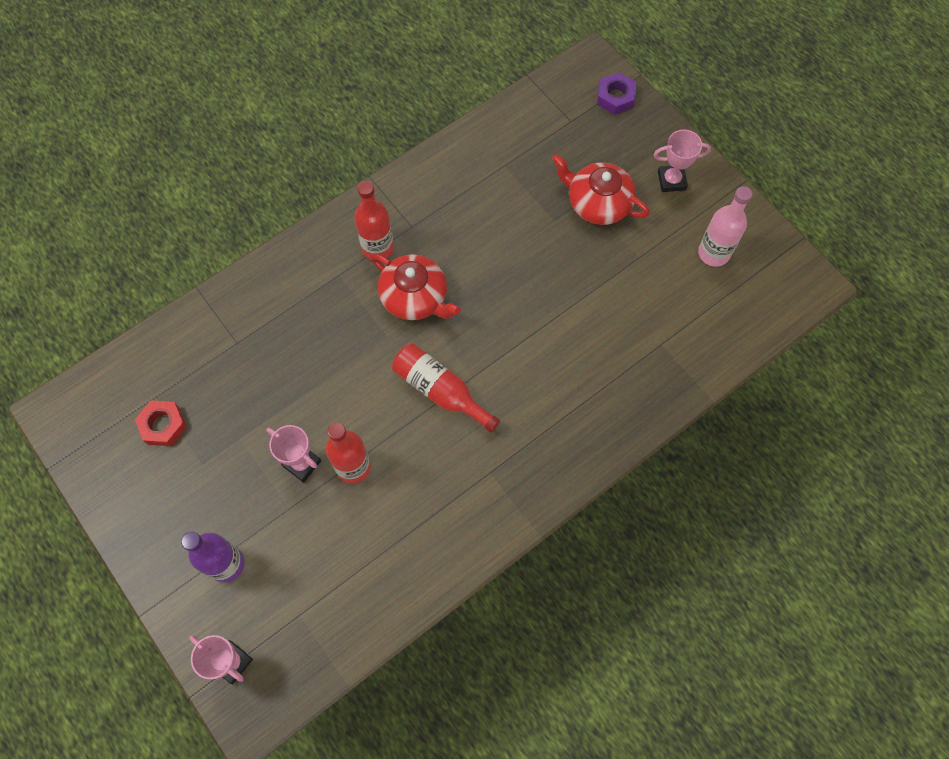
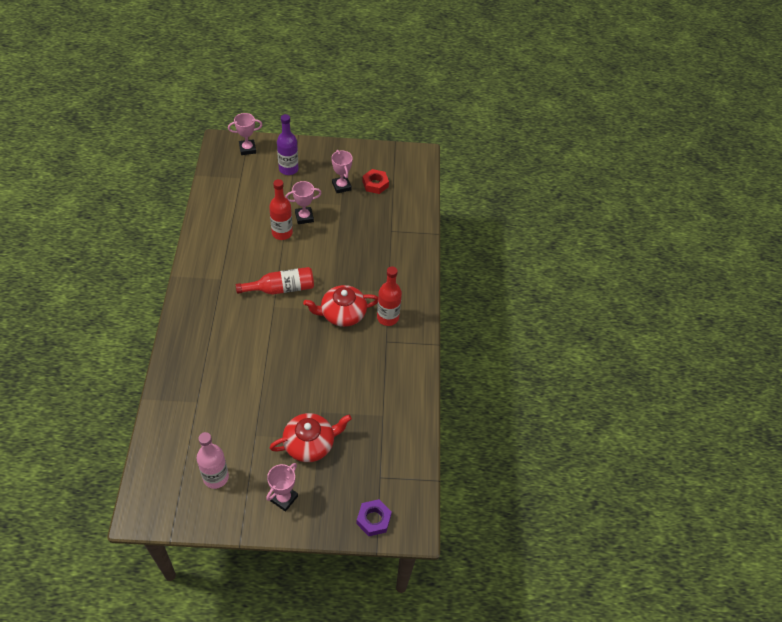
camera: 125 degrees right, 15 degrees down
none -> pink trophy [331,150,353,193]

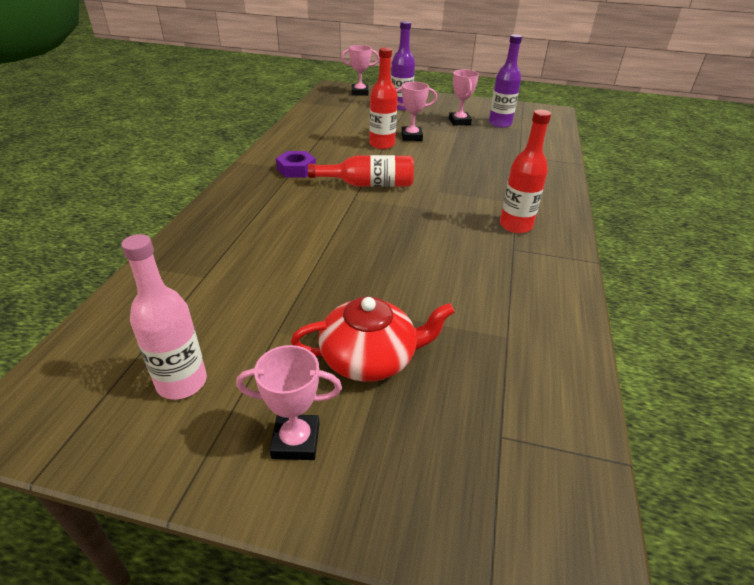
camera: 15 degrees right, 15 degrees down
pink trophy [266,463,298,512] -> pink trophy turned 45 degrees clockwise [236,345,342,460]
red teapot [303,285,378,327] -> none
purple nut [356,499,392,536] -> purple nut moved to [276,151,316,178]
red nut [362,169,389,194] -> purple bottle [489,34,522,128]

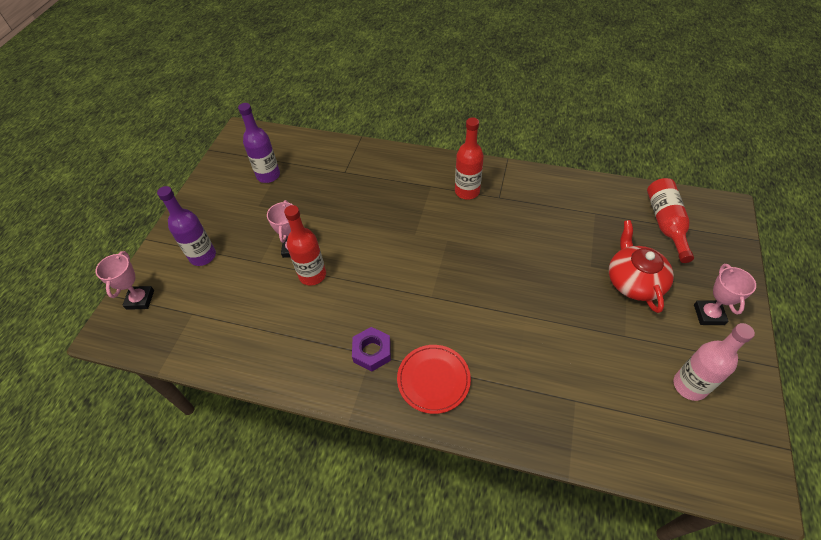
camera: 85 degrees left, 15 degrees up
red bottle [308,155,414,187] -> red bottle moved to [647,178,694,263]
pink trophy [449,70,479,125] -> none
none -> red plate [397,345,471,414]

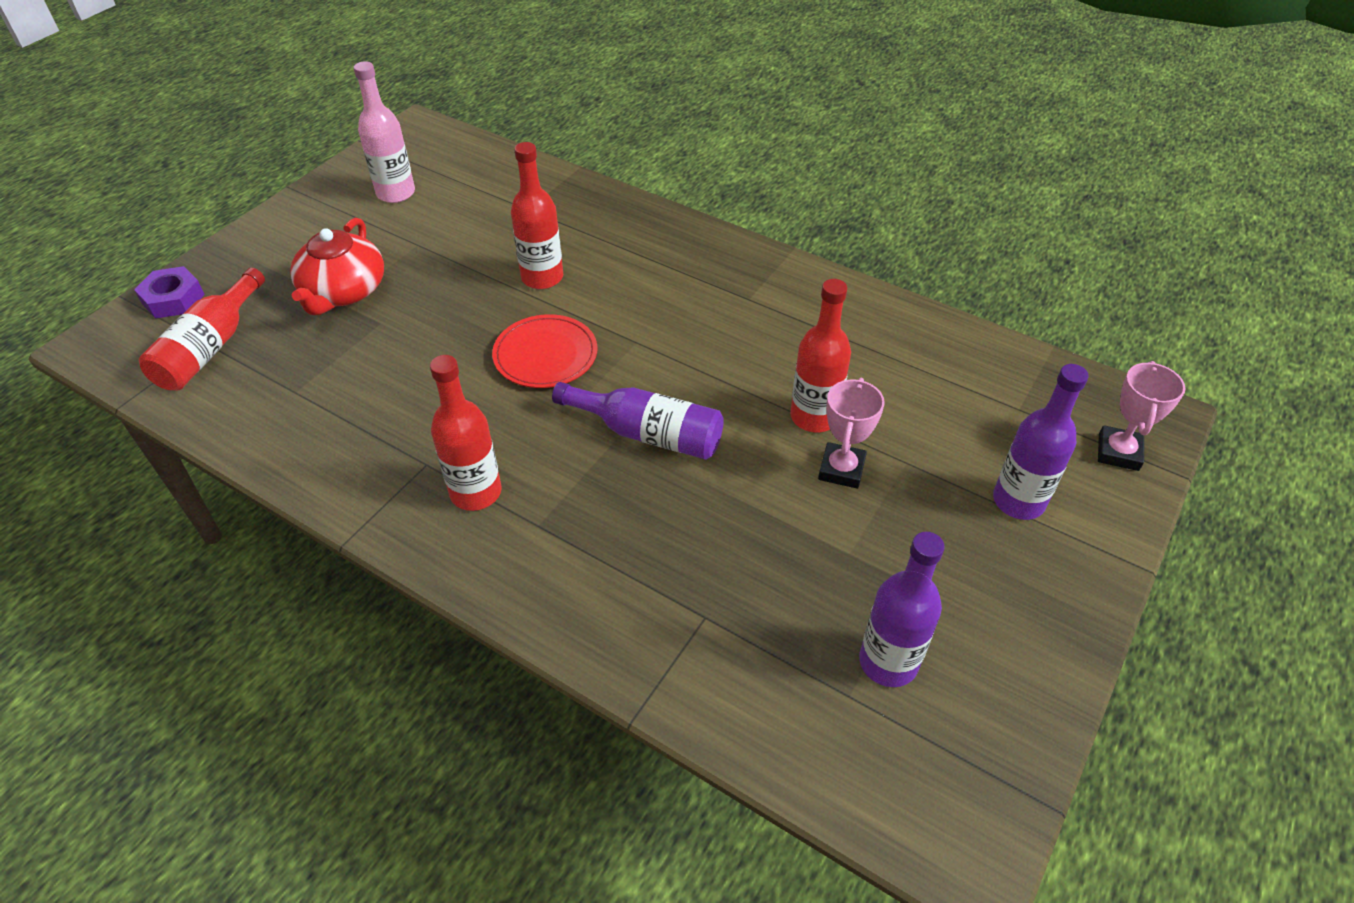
camera: 165 degrees left, 5 degrees down
purple nut [352,327,391,371] -> purple nut moved to [134,266,205,319]
red plate [397,345,471,414] -> red plate moved to [492,314,598,388]
pink trophy [694,264,756,325] -> none
none -> red bottle [511,142,563,289]
none -> purple bottle [552,382,724,460]

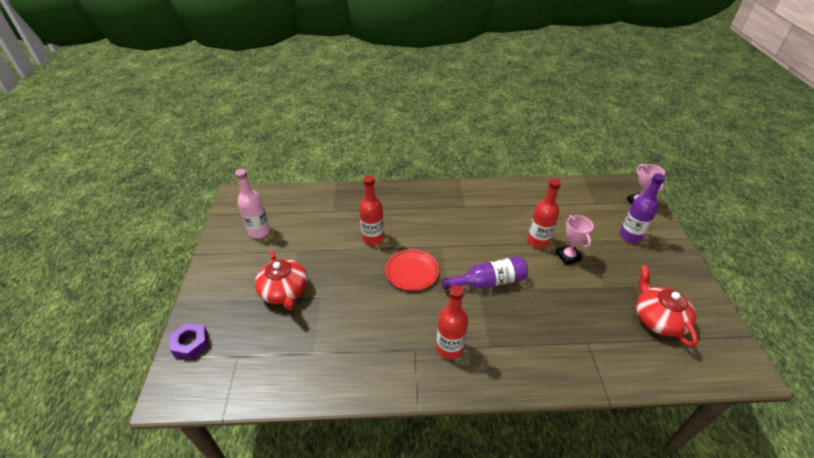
camera: 35 degrees left, 5 degrees down
red bottle [139,268,265,391] -> none
purple bottle [859,532,945,687] -> red teapot [636,265,698,347]

